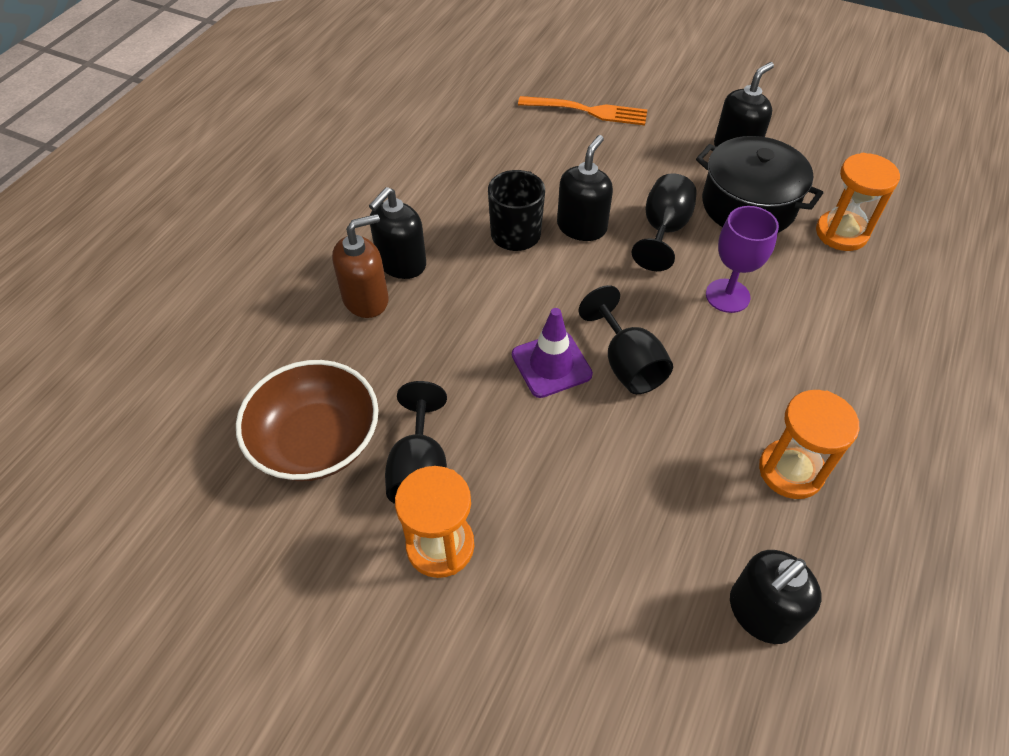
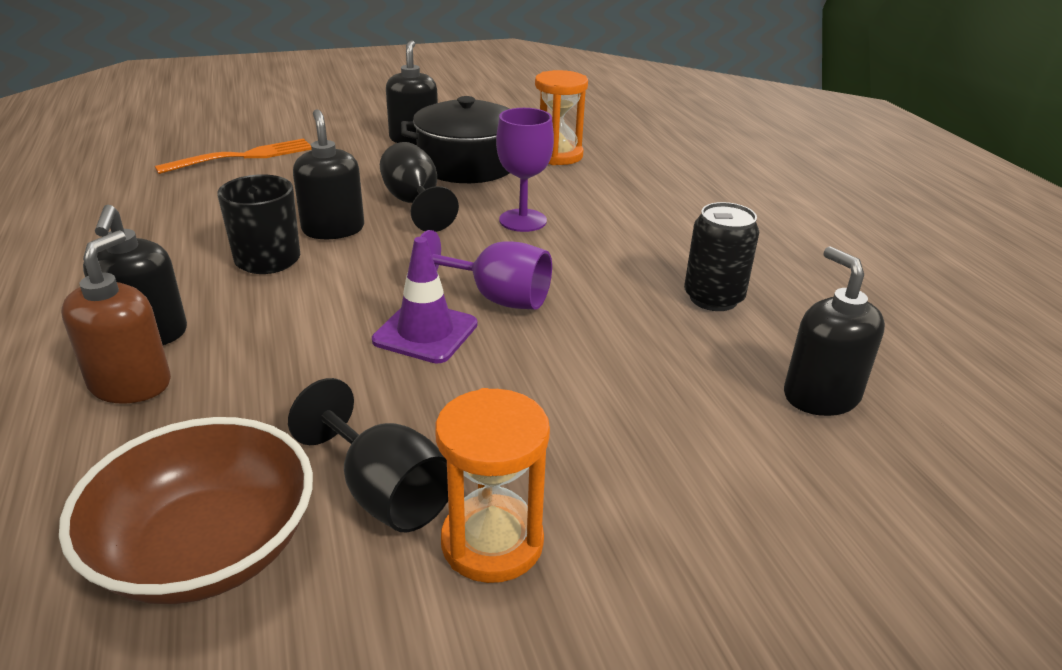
camera: 45 degrees left, 20 degrees down
black goblet [578,285,673,394] -> purple goblet [420,230,552,310]
black soap dispenser [730,550,822,644] -> black soap dispenser turned 150 degrees clockwise [784,246,885,416]
orange hourglass [759,390,859,499] -> black can [684,202,759,311]

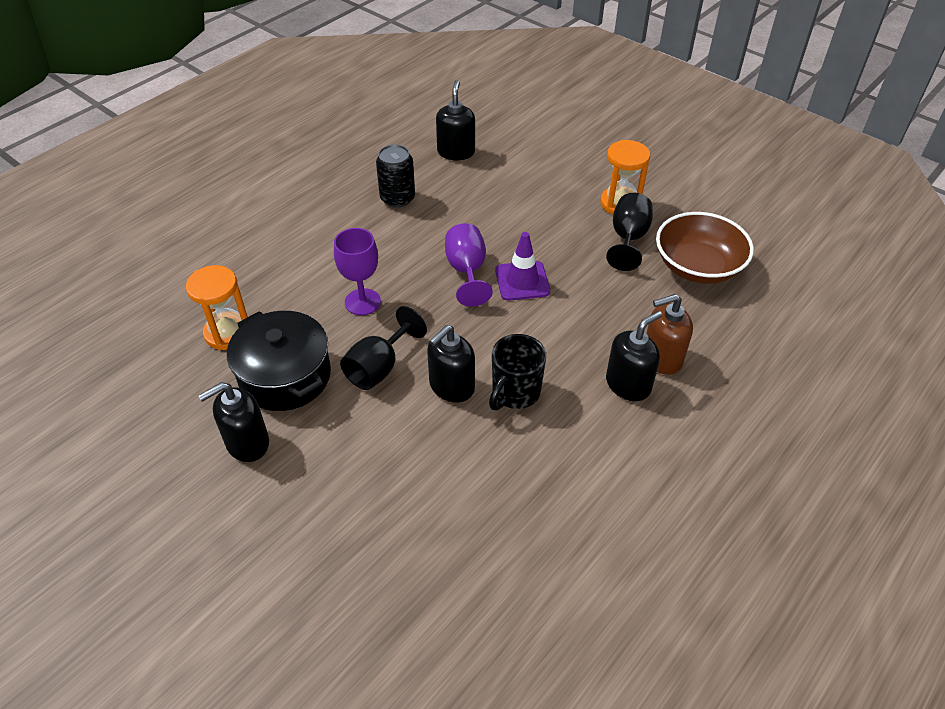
camera: 120 degrees left, 15 degrees up
orange fork [155,138,312,174] -> none
black soap dispenser [784,246,885,416] -> black soap dispenser turned 150 degrees clockwise [436,80,475,160]

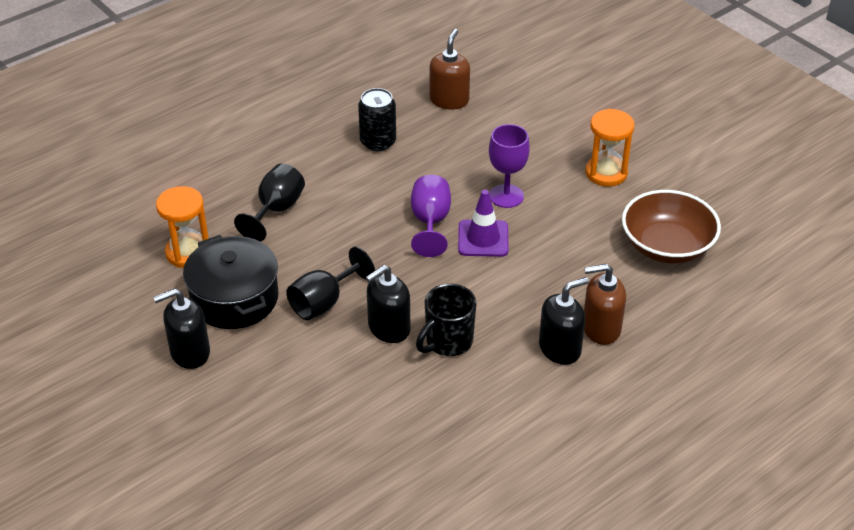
camera: 10 degrees right, 5 degrees down
purple goblet [334,228,381,315] -> purple goblet moved to [489,124,530,208]
black soap dispenser [436,80,475,160] -> brown soap dispenser [430,29,470,109]
black goblet [606,193,653,271] -> black goblet moved to [234,163,305,242]

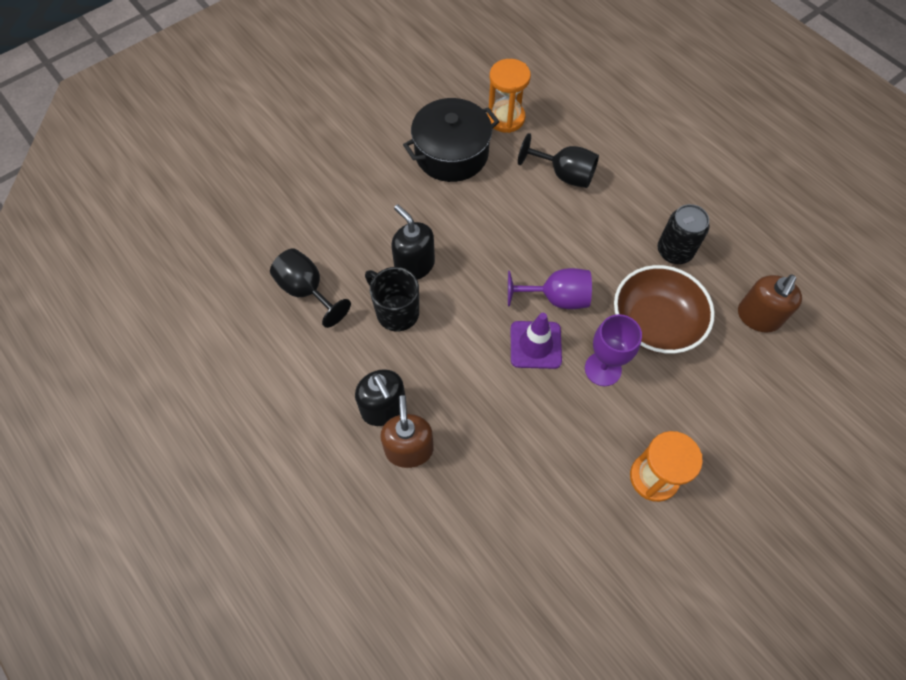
camera: 90 degrees right, 20 degrees up
black soap dispenser [153,288,210,369] -> none
black goblet [286,247,375,320] -> black goblet moved to [270,248,351,328]
brown soap dispenser [430,29,470,109] -> brown soap dispenser turned 105 degrees clockwise [738,274,802,333]
brown bowl [622,190,721,263] -> brown bowl moved to [614,265,715,354]

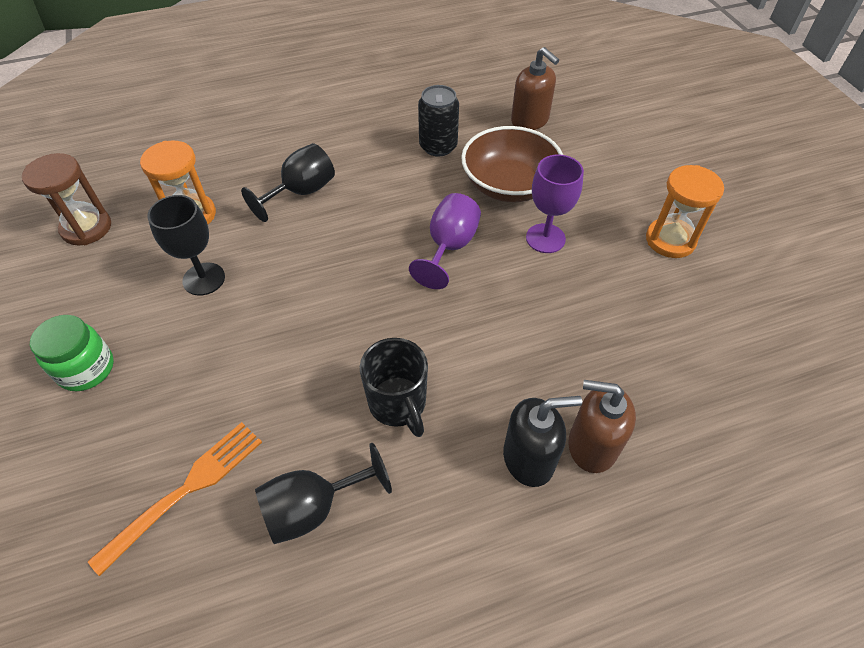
camera: 70 degrees left, 10 degrees down
black mug [365,267,419,331] -> black mug turned 90 degrees counterclockwise [360,338,428,437]
black soap dispenser [391,204,435,280] -> none
black pot [403,98,499,182] -> black goblet [147,195,225,296]
purple traffic cone [511,313,562,369] -> none
none -> brown hourglass [22,153,111,246]
none -> green jar [30,315,114,391]
none -> orange fork [88,422,262,576]

